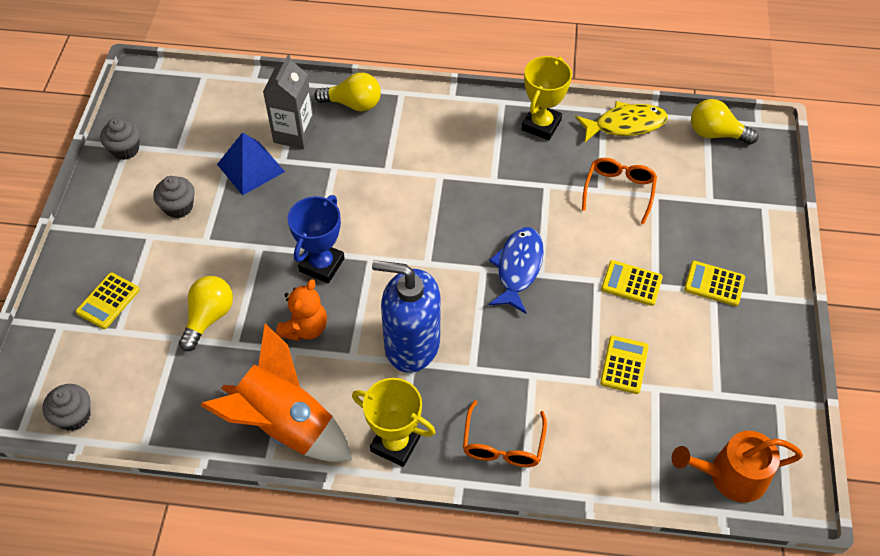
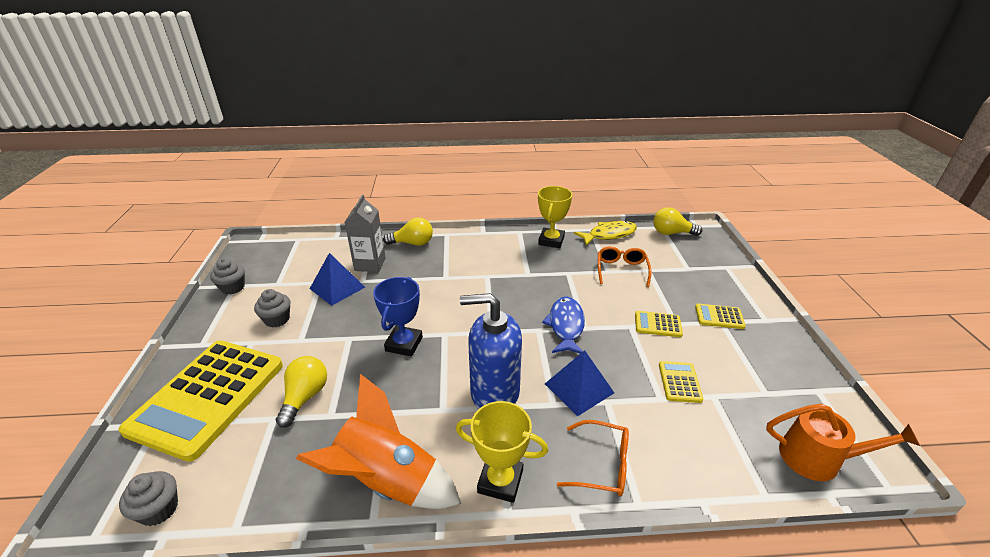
camera: 10 degrees left, 20 degrees down
yellow calculator [76,273,140,329] -> yellow calculator [119,341,283,462], size x2.49
orange teddy bear [276,279,327,341] -> none
orange glasses [463,400,547,467] -> orange glasses turned 75 degrees counterclockwise [557,420,629,496]
orange watering can [671,431,803,502] -> orange watering can turned 150 degrees counterclockwise [766,404,920,481]
none -> blue pyramid [545,350,614,416]

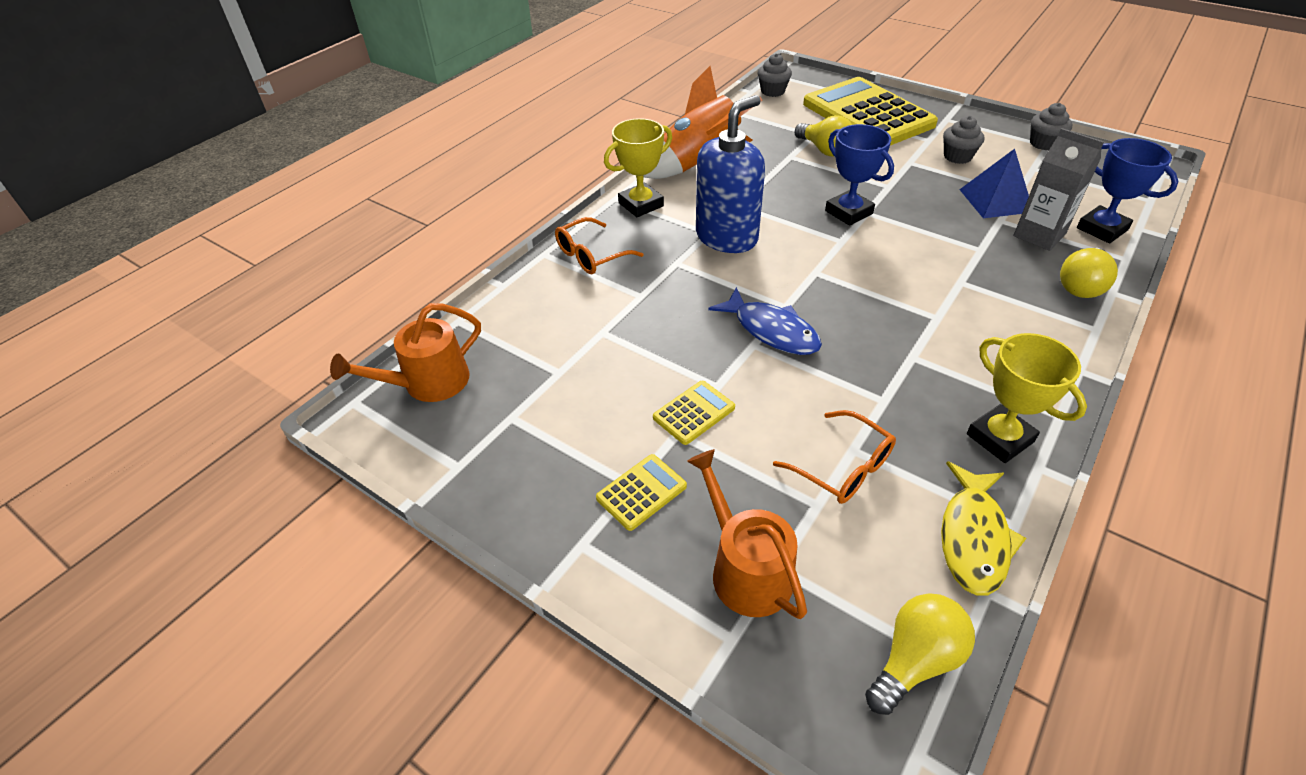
camera: 130 degrees right, 10 degrees up
blue pyramid [545,350,614,416] -> none
yellow calculator [659,361,704,403] -> none
none -> orange watering can [687,449,807,619]
none -> blue trophy [1077,138,1179,243]

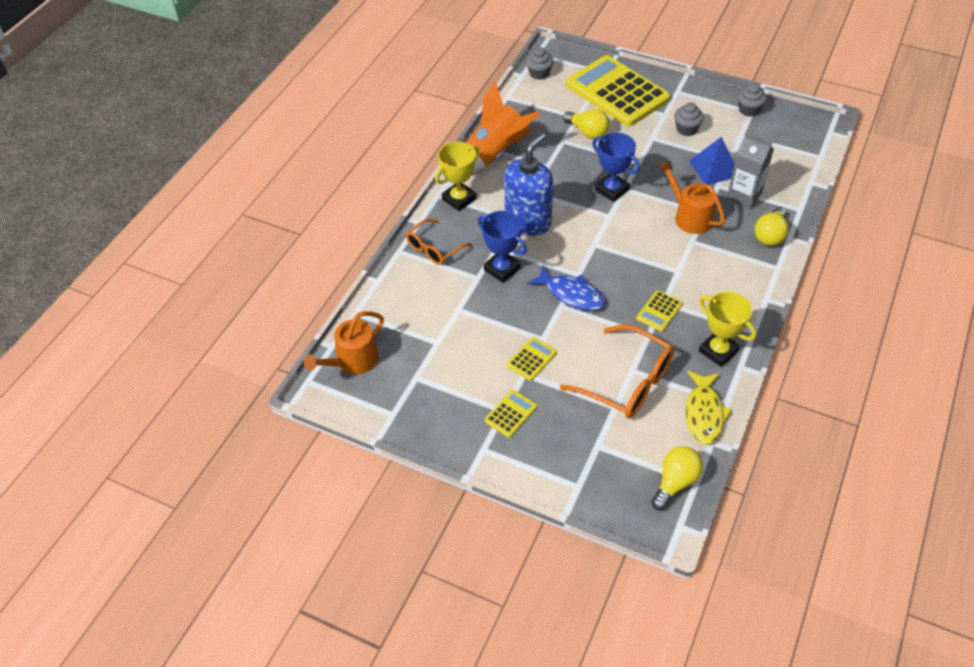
camera: 10 degrees left, 5 degrees up
orange watering can [687,449,807,619] -> orange watering can moved to [658,161,725,234]
orange glasses [773,410,896,504] -> orange glasses [560,324,675,419], size x1.62
blue trophy [1077,138,1179,243] -> blue trophy moved to [477,211,527,283]
none -> yellow calculator [636,290,683,332]

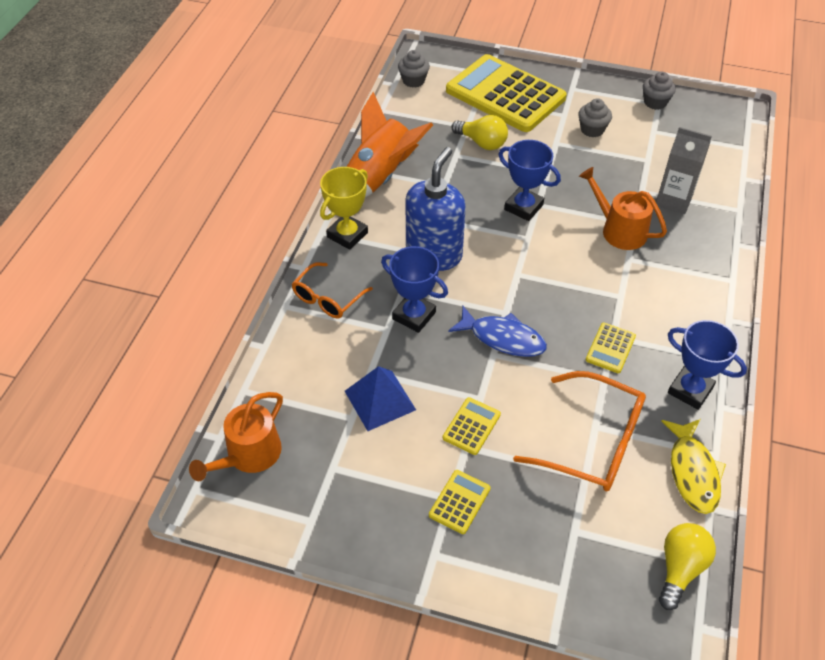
camera: 10 degrees left, 0 degrees up
blue pyramid [689,137,735,185] -> blue pyramid moved to [345,366,416,431]
yellow trophy [699,292,756,367] -> blue trophy [668,320,747,410]
yellow light bulb [755,206,789,246] -> none

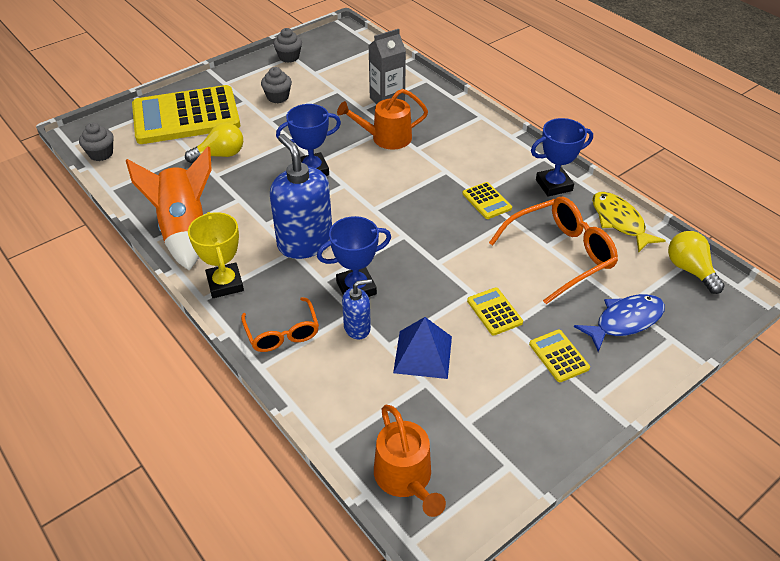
camera: 55 degrees left, 5 degrees down
blue fish [448,306,547,357] -> blue fish moved to [574,294,665,352]
yellow fish [661,419,726,514] -> yellow fish turned 150 degrees counterclockwise [592,192,666,253]
none -> blue soap dispenser [342,279,372,339]

